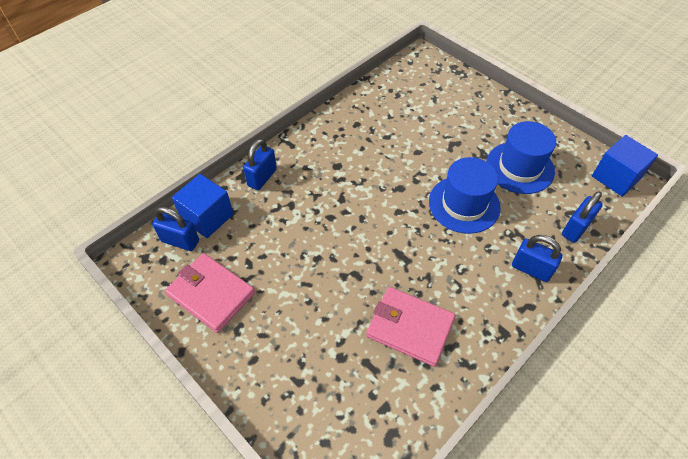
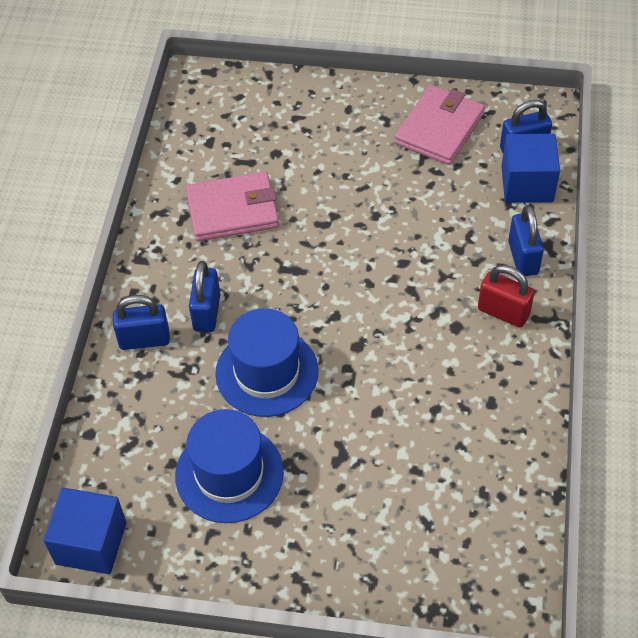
camera: 145 degrees right, 0 degrees up
pink wallet [165,253,255,333] -> pink wallet turned 60 degrees counterclockwise [394,85,485,165]
blue padlock [562,191,603,243] -> blue padlock moved to [189,261,220,332]
none -> red padlock [478,265,535,328]

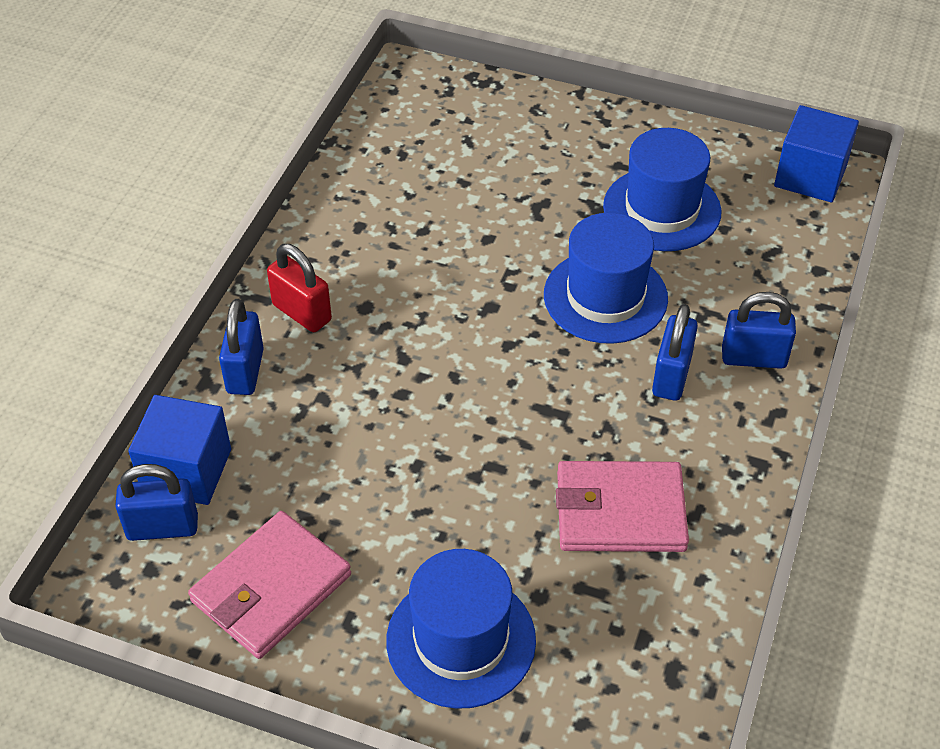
camera: 170 degrees left, 5 degrees down
none -> blue hat [386,549,536,709]

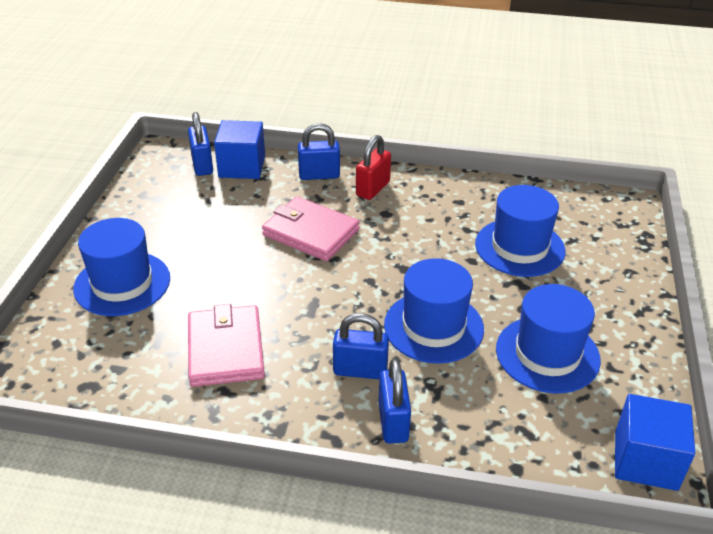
camera: 80 degrees right, 10 degrees down
pink wallet [188,511,351,659] -> pink wallet moved to [262,196,360,261]
none -> blue hat [475,185,566,277]

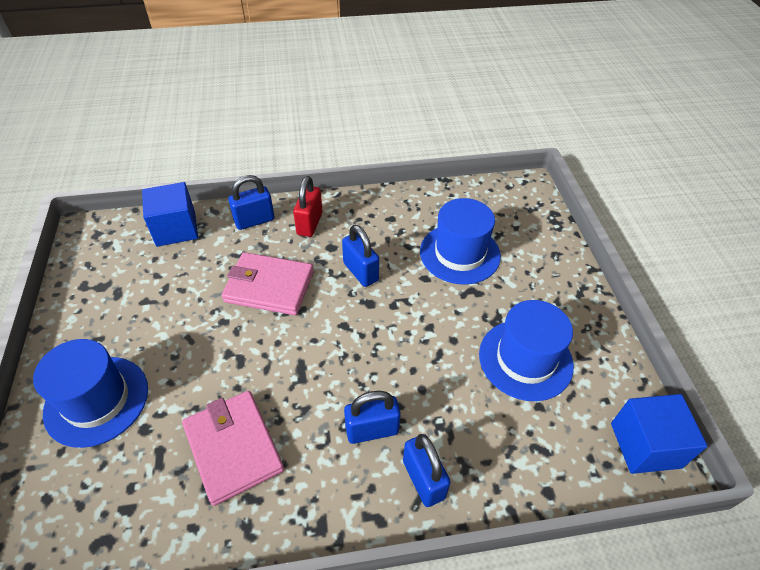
camera: 20 degrees left, 10 degrees up
blue padlock [188,112,213,176] -> blue padlock moved to [342,224,379,287]
blue hat [384,258,484,364] -> none

